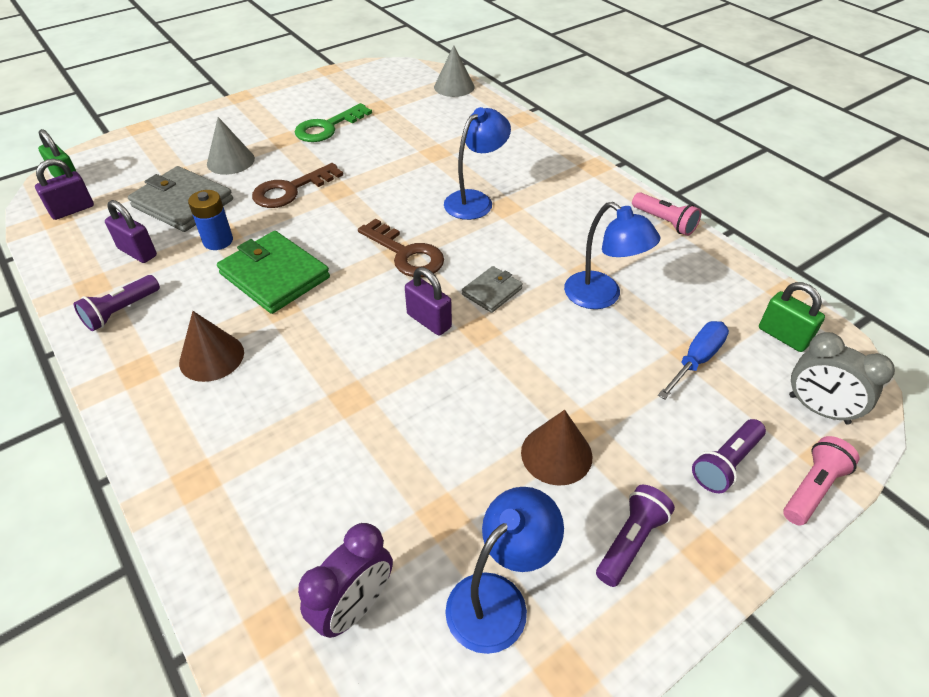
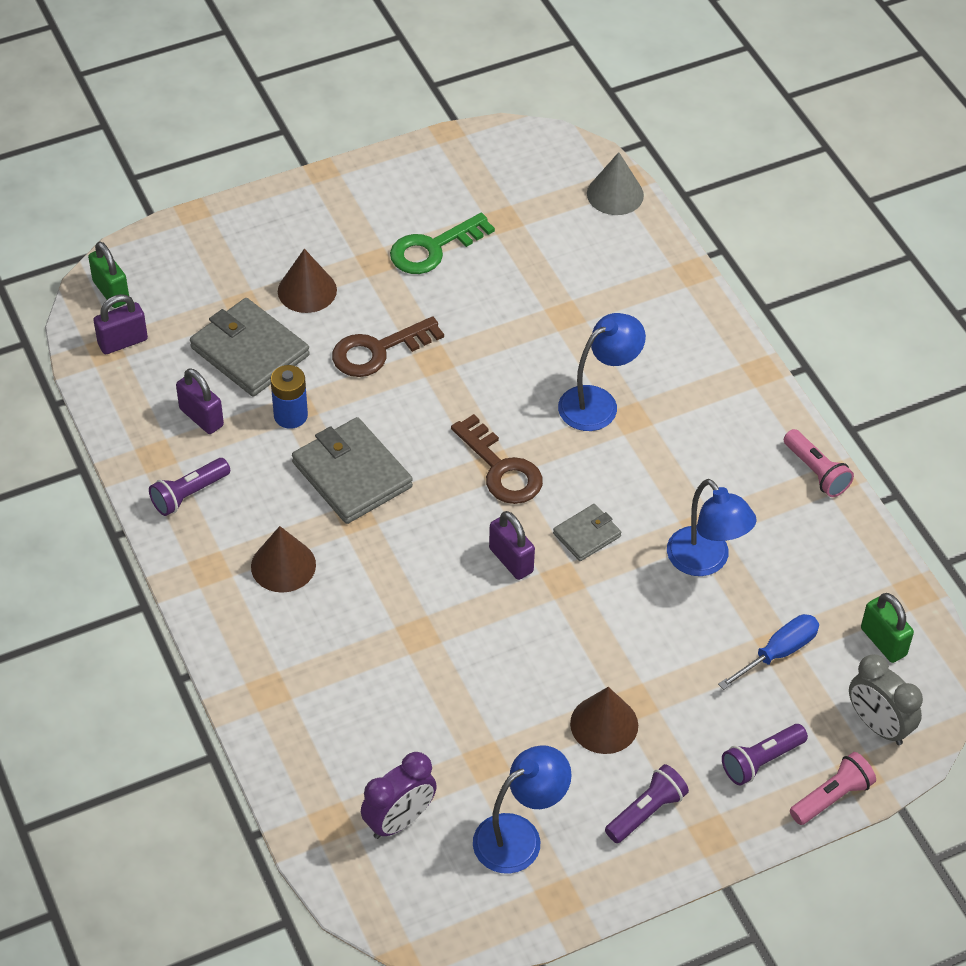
camera: 10 degrees right, 5 degrees up
grey cone [207,117,255,175] -> brown cone [278,249,337,313]
green wallet [217,231,330,314] -> grey wallet [292,417,413,524]

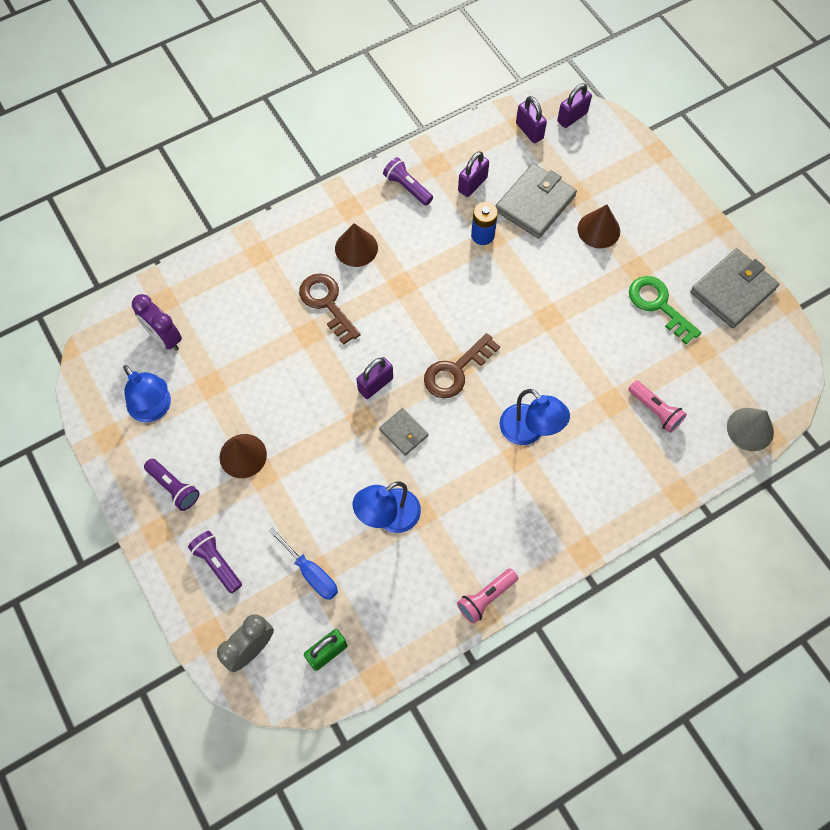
camera: 85 degrees right, 15 degrees up
green padlock [88,241,129,308] -> purple padlock [557,83,592,128]
grey wallet [292,417,413,524] -> grey wallet moved to [690,248,779,328]
brown key [332,316,444,377] -> brown key moved to [299,274,361,345]
pink flashlight [790,752,876,825] -> pink flashlight moved to [628,380,687,433]

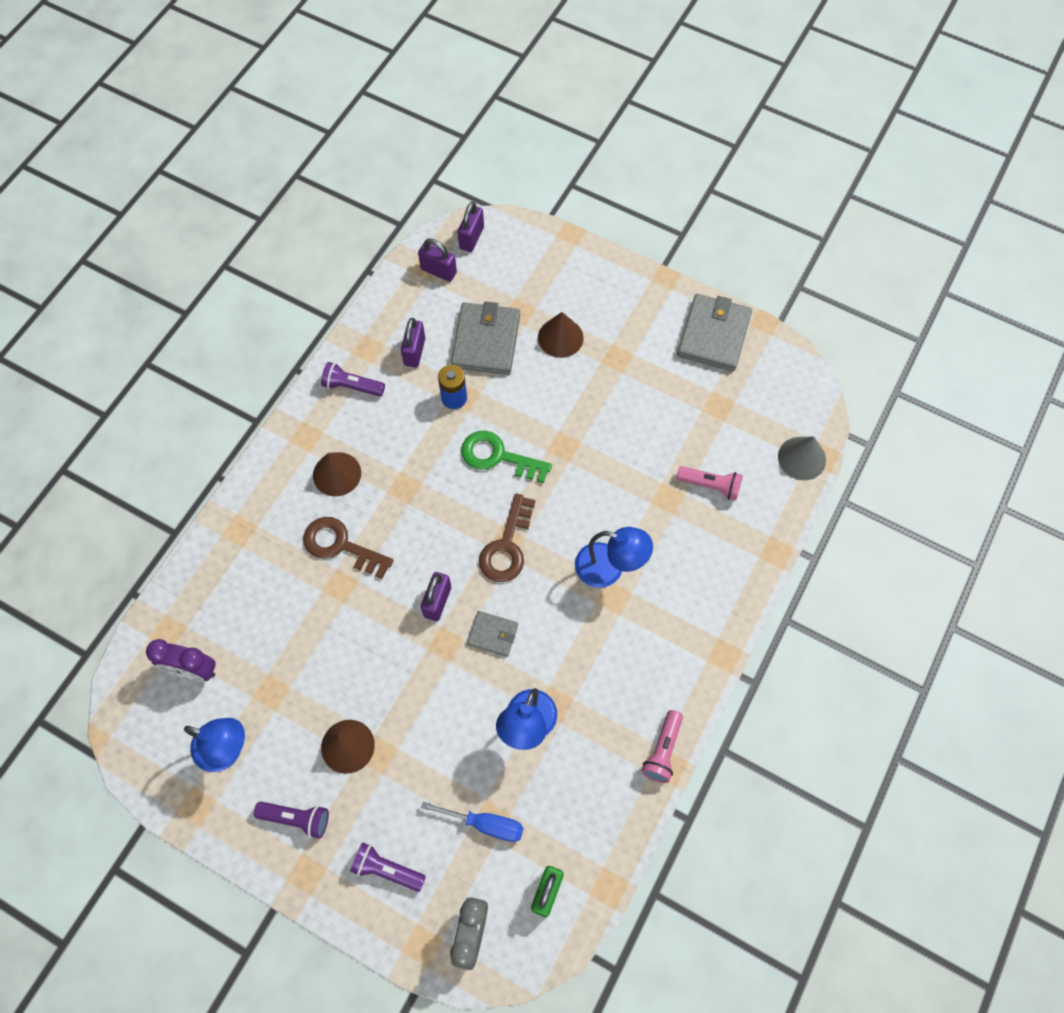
camera: 30 degrees left, 0 degrees up
green key [629,276,701,345] -> green key moved to [461,431,552,483]

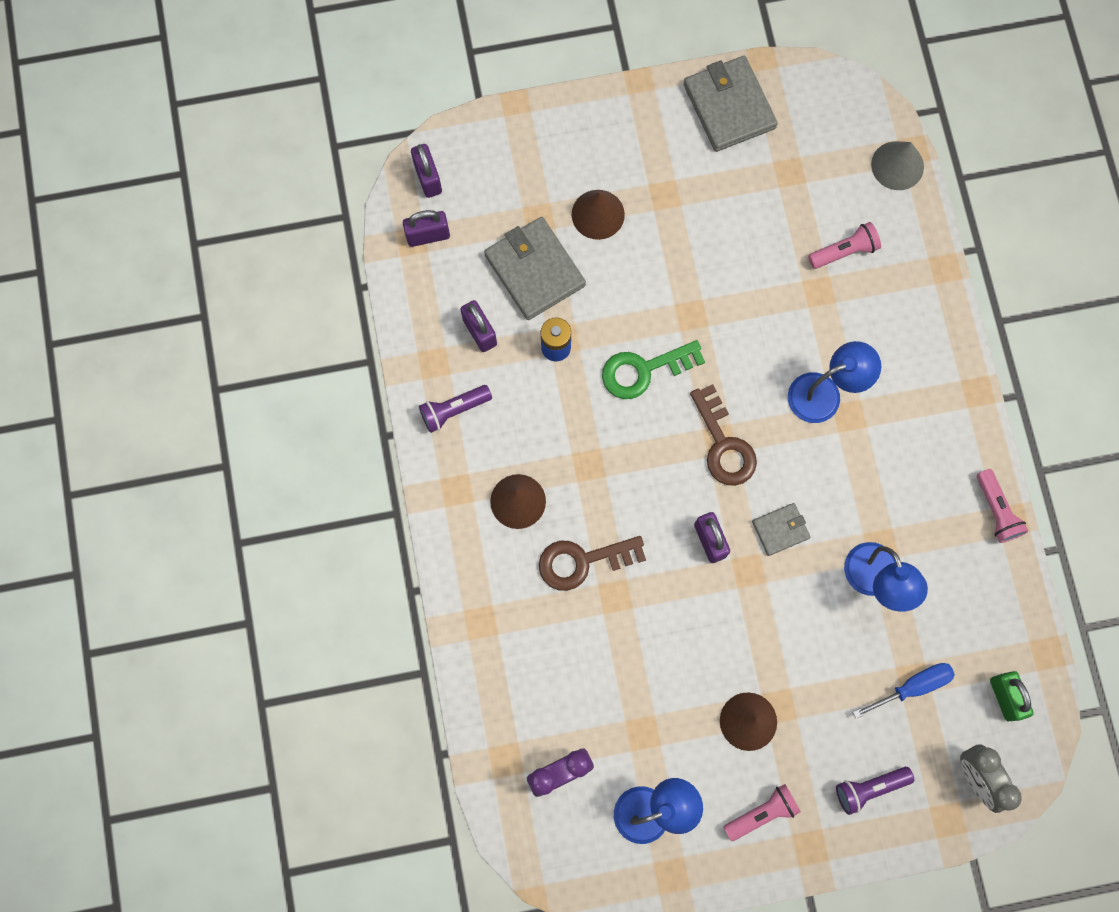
camera: 40 degrees left, 10 degrees up
purple flashlight [254,802,329,839] -> pink flashlight [724,784,801,841]

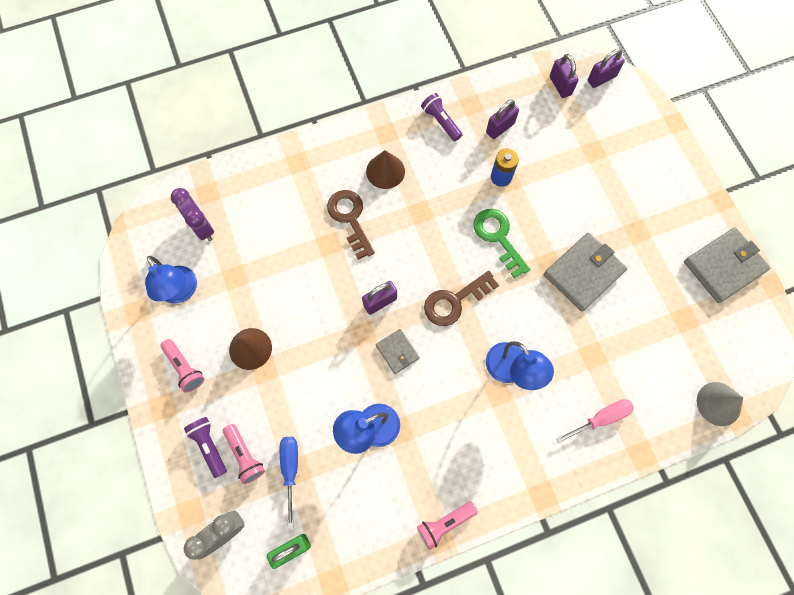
camera: 80 degrees right, 5 degrees down
grey wallet [484,217,586,320] -> grey wallet moved to [544,232,627,311]
brown cone [572,190,625,240] -> none
pink flashlight [808,222,881,269] -> pink flashlight moved to [223,424,265,484]
blue screwdriver [853,663,955,718] -> blue screwdriver turned 150 degrees counterclockwise [280,437,298,528]
none -> pink screwdriver [556,399,634,444]

